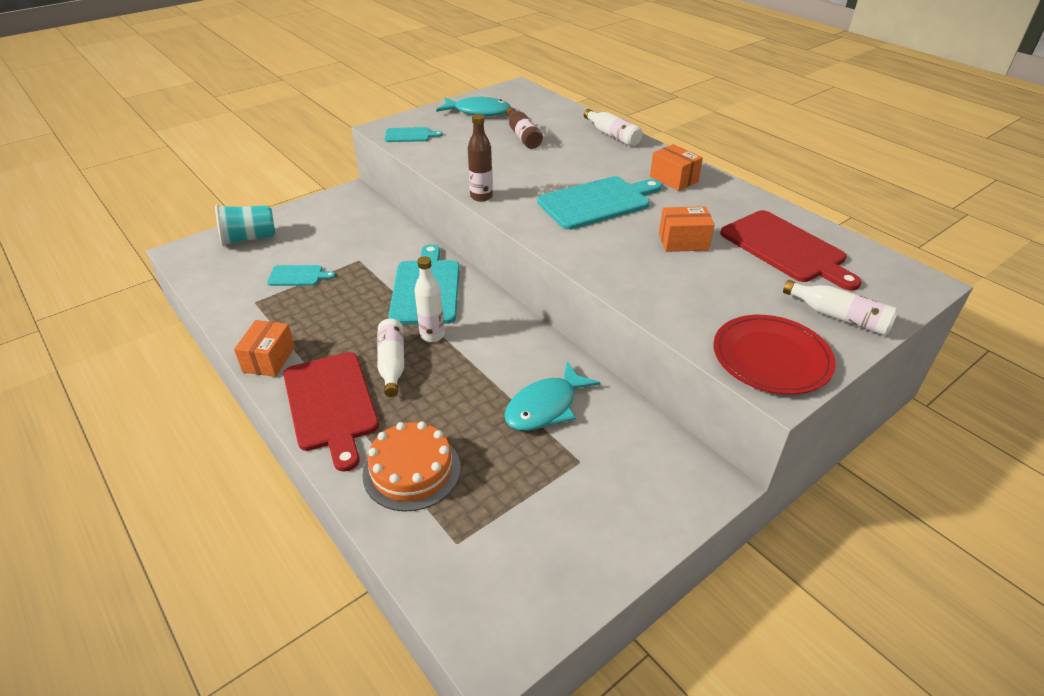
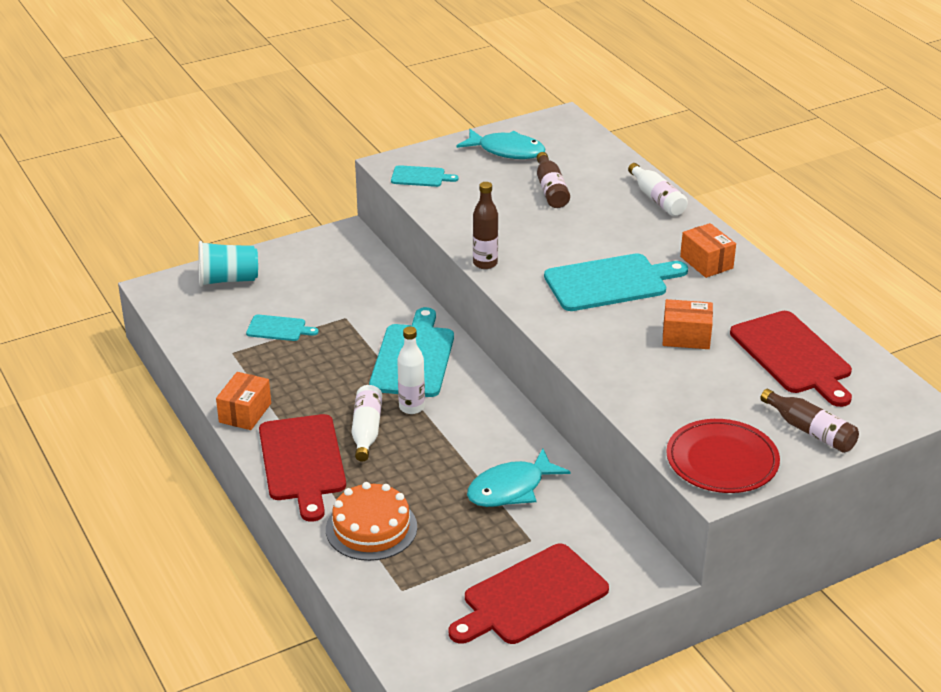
camera: 10 degrees right, 5 degrees down
white bottle [783,280,898,335] -> brown bottle [760,389,859,453]
none -> red cutting board [449,544,609,644]

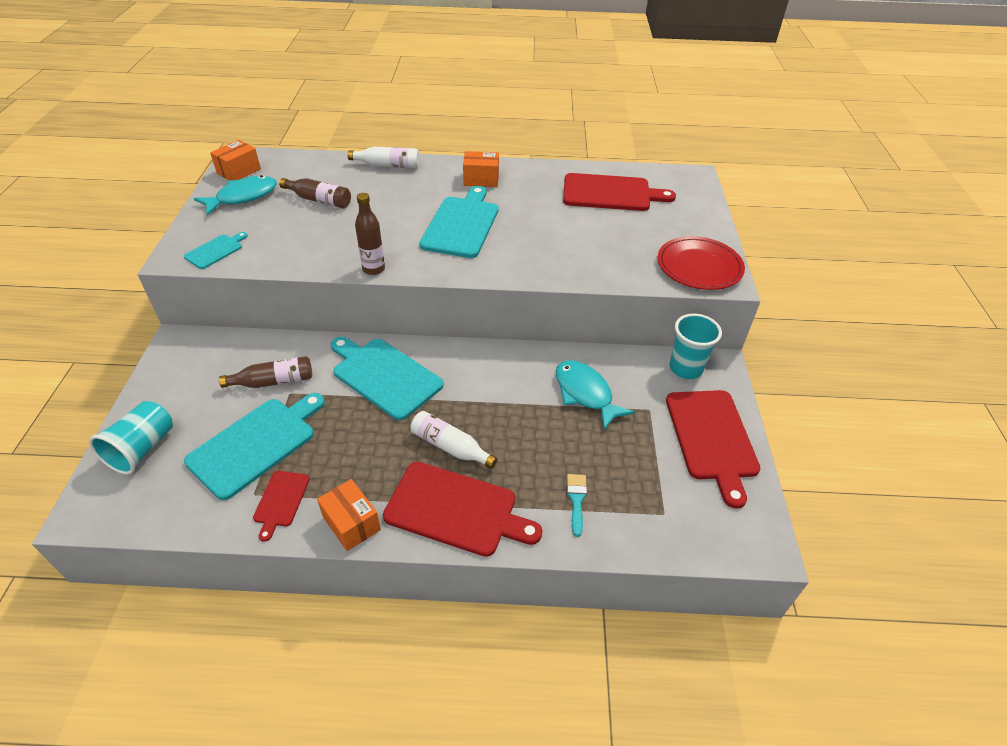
camera: 60 degrees left, 10 degrees up
turquoise cutting board [246,315,319,341] -> turquoise cutting board [184,393,325,500], size x1.96
orange cake [326,482,417,561] -> turquoise brush [567,474,587,537]
white bottle [397,327,425,414] -> none
turquoise fish [467,448,570,507] -> turquoise fish turned 150 degrees clockwise [555,360,635,430]
orange box [663,299,713,349] -> orange box moved to [210,140,261,181]
brown bottle [760,389,859,453] -> brown bottle moved to [219,356,312,388]
none -> red cutting board [253,471,310,542]
none -> turquoise cup [669,314,722,379]

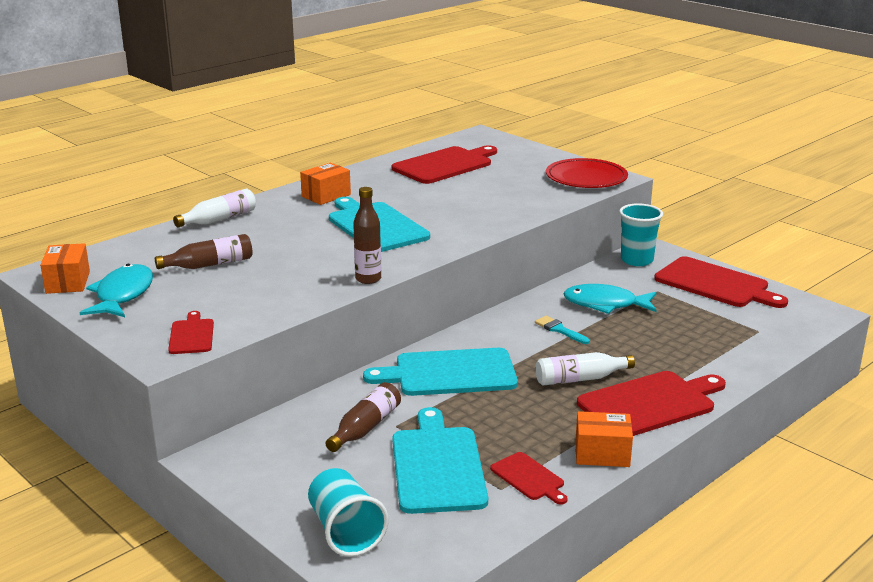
camera: 45 degrees left, 20 degrees down
turquoise cutting board [184,232,248,269] -> red cutting board [168,311,214,354]
turquoise brush [567,474,587,537] -> turquoise brush moved to [535,316,590,344]

